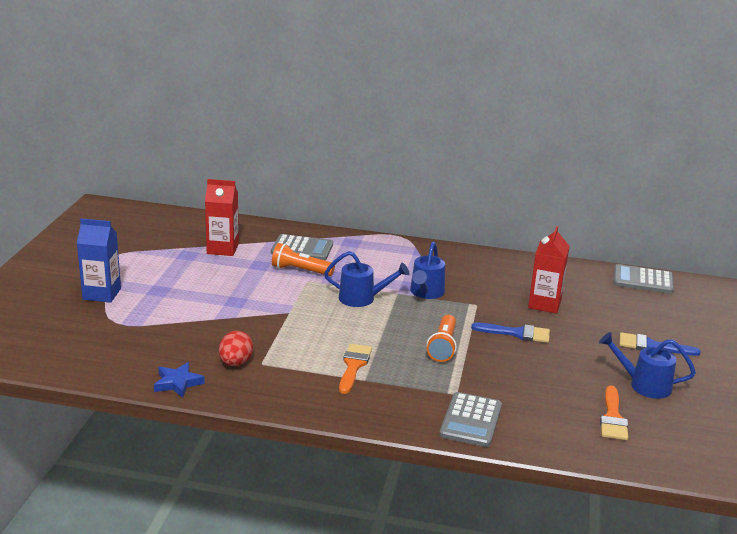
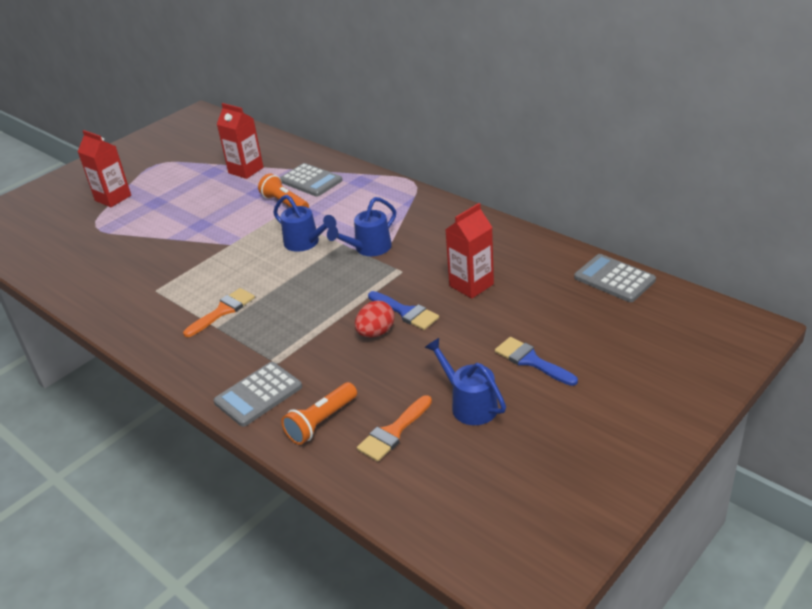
camera: 35 degrees right, 10 degrees up
blue carton [77,218,121,303] -> red carton [78,130,131,207]
blue star [154,362,205,398] -> none
red egg [219,331,253,366] -> red egg moved to [355,301,395,337]
orange flashlight [427,315,457,362] -> orange flashlight moved to [281,382,357,445]

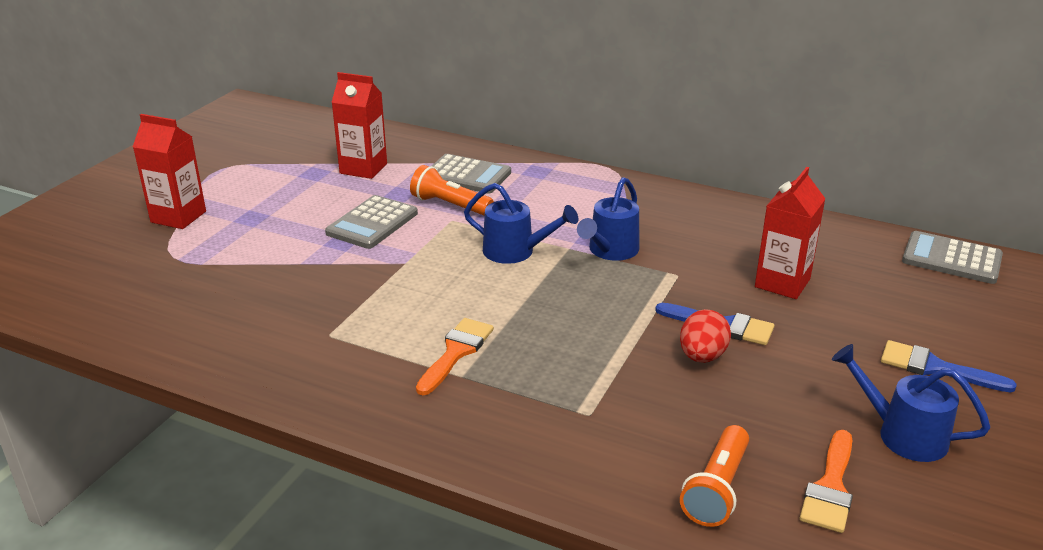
camera: 20 degrees left, 5 degrees down
grey calculator [214,362,302,427] -> grey calculator moved to [325,195,418,249]

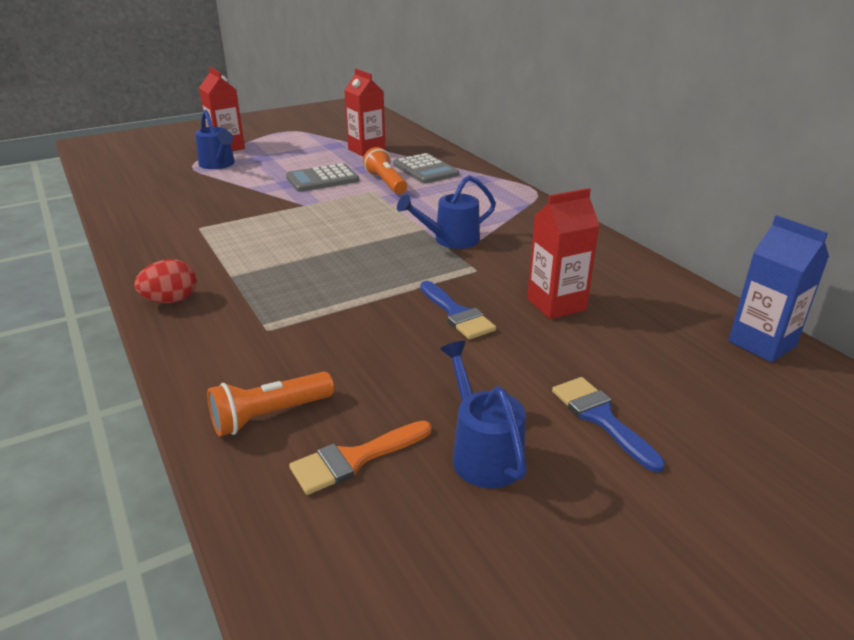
camera: 35 degrees right, 0 degrees up
orange brush [416,318,494,395] -> none
blue watering can [464,183,579,264] -> blue watering can moved to [195,110,235,169]
red egg [680,309,731,363] -> red egg moved to [134,259,197,303]
grey calculator [902,231,1003,284] -> blue carton [728,215,829,363]

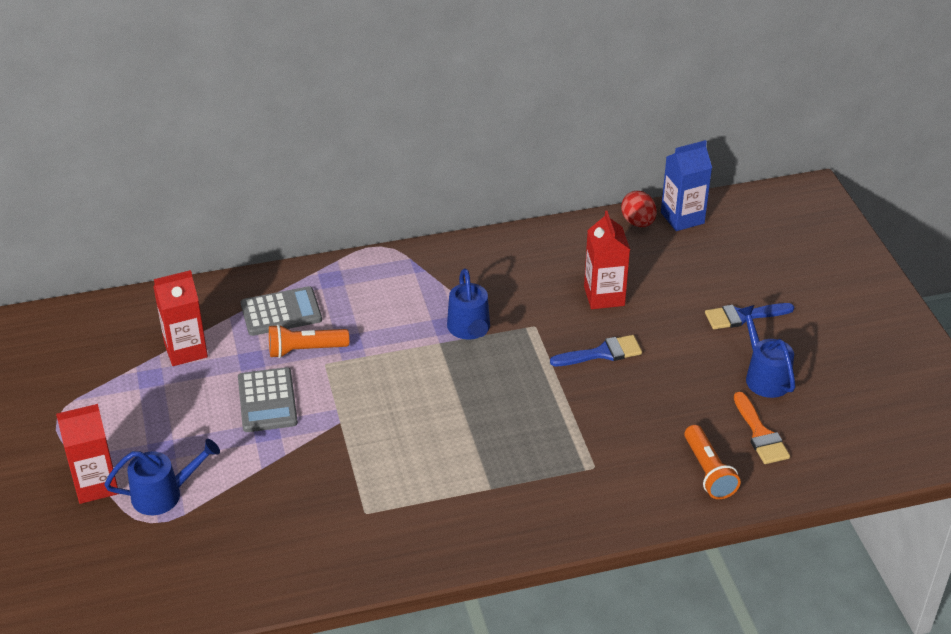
camera: 75 degrees left, 10 degrees up
red egg [134,259,197,303] -> red egg moved to [621,191,657,227]
blue watering can [440,341,527,488] -> blue watering can turned 75 degrees clockwise [738,305,795,398]

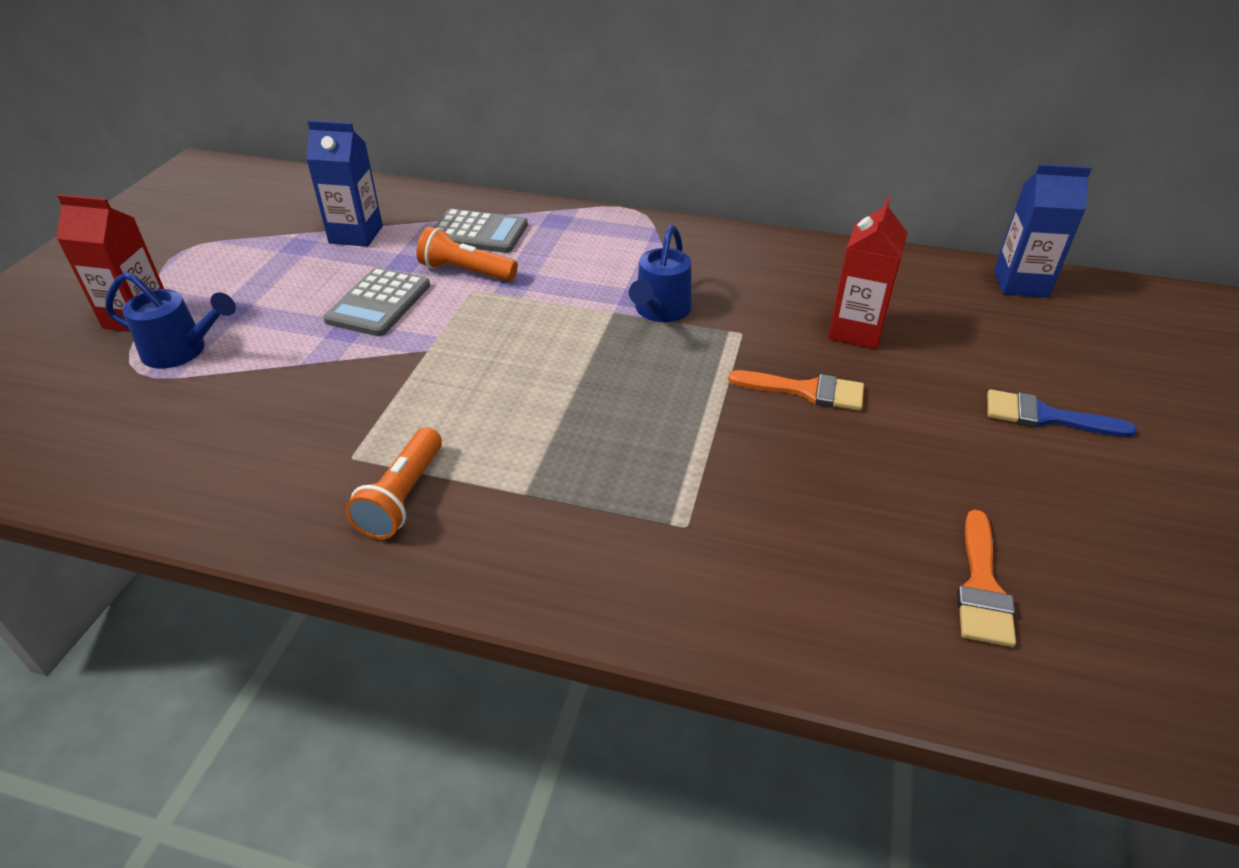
camera: 30 degrees right, 0 degrees up
red carton [153,270,208,366] -> blue carton [306,120,383,247]
blue brush [550,335,642,366] -> orange brush [728,370,864,411]
red egg [621,191,657,227] -> none
orange flashlight [684,425,741,499] -> orange flashlight moved to [345,427,442,539]
blue watering can [738,305,795,398] -> none

